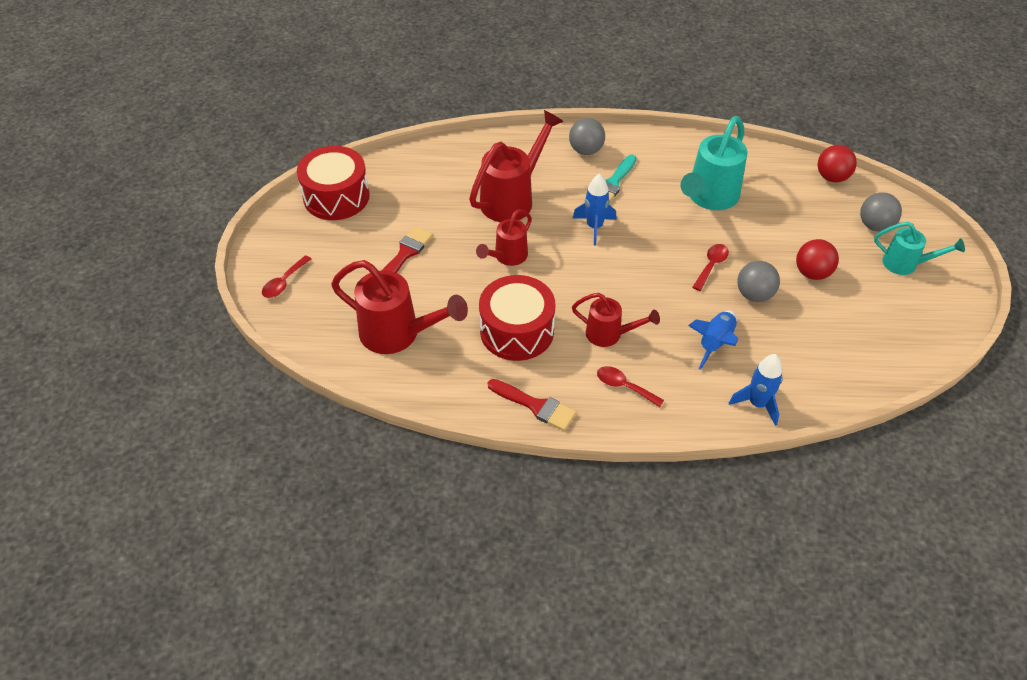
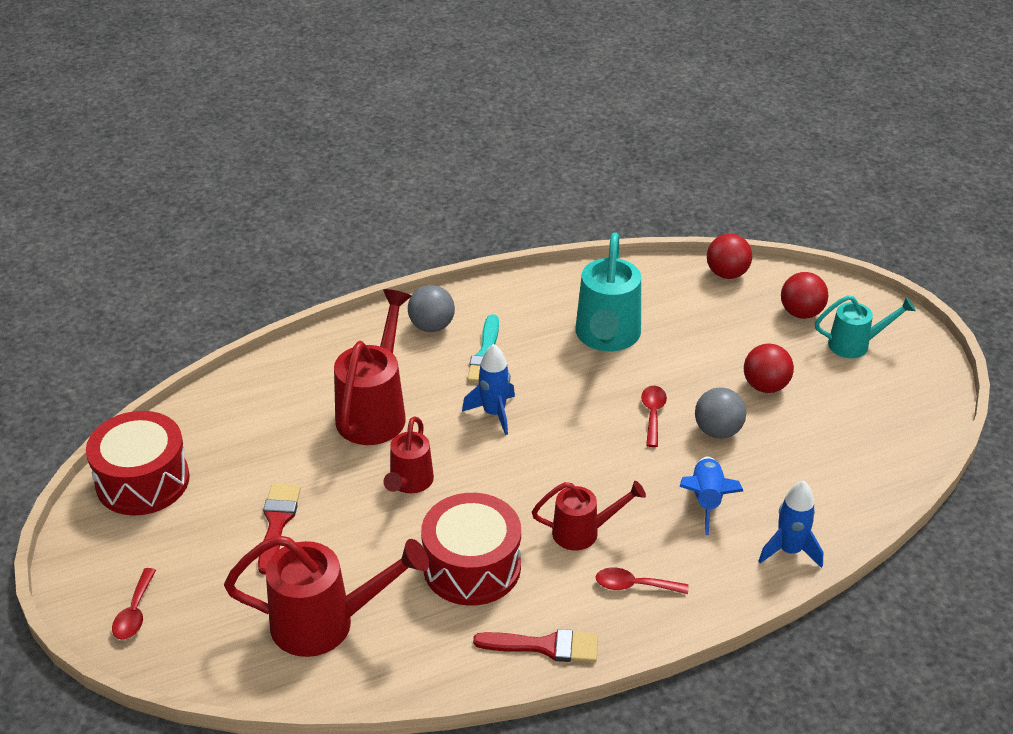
camera: 25 degrees left, 10 degrees down
grey ball [860,193,902,232] -> red ball [781,272,828,319]

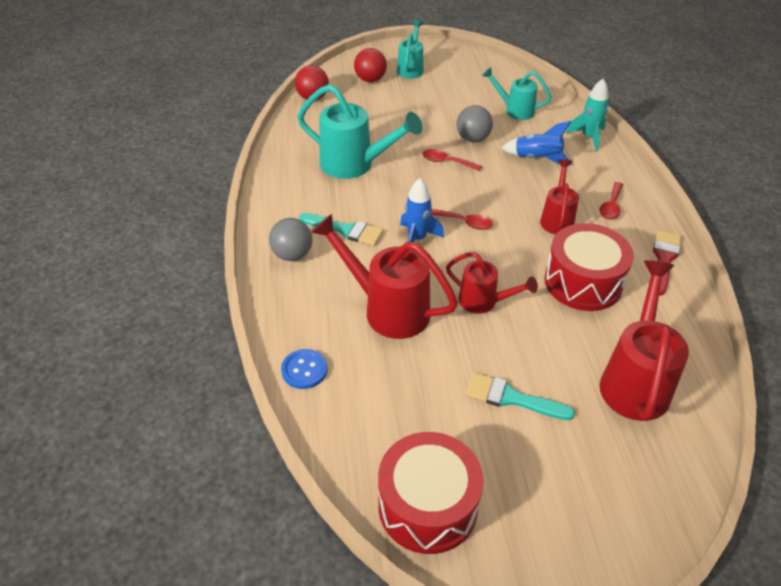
camera: 75 degrees left, 5 degrees up
red spoon [112,568,156,640] -> red spoon moved to [431,209,493,230]
red brush [258,484,301,574] -> turquoise brush [466,373,575,420]
red ball [744,344,794,393] -> none
blue rocket [759,480,823,568] -> turquoise rocket [566,79,609,151]
none -> blue button [281,349,328,389]
none -> turquoise watering can [482,67,551,120]

